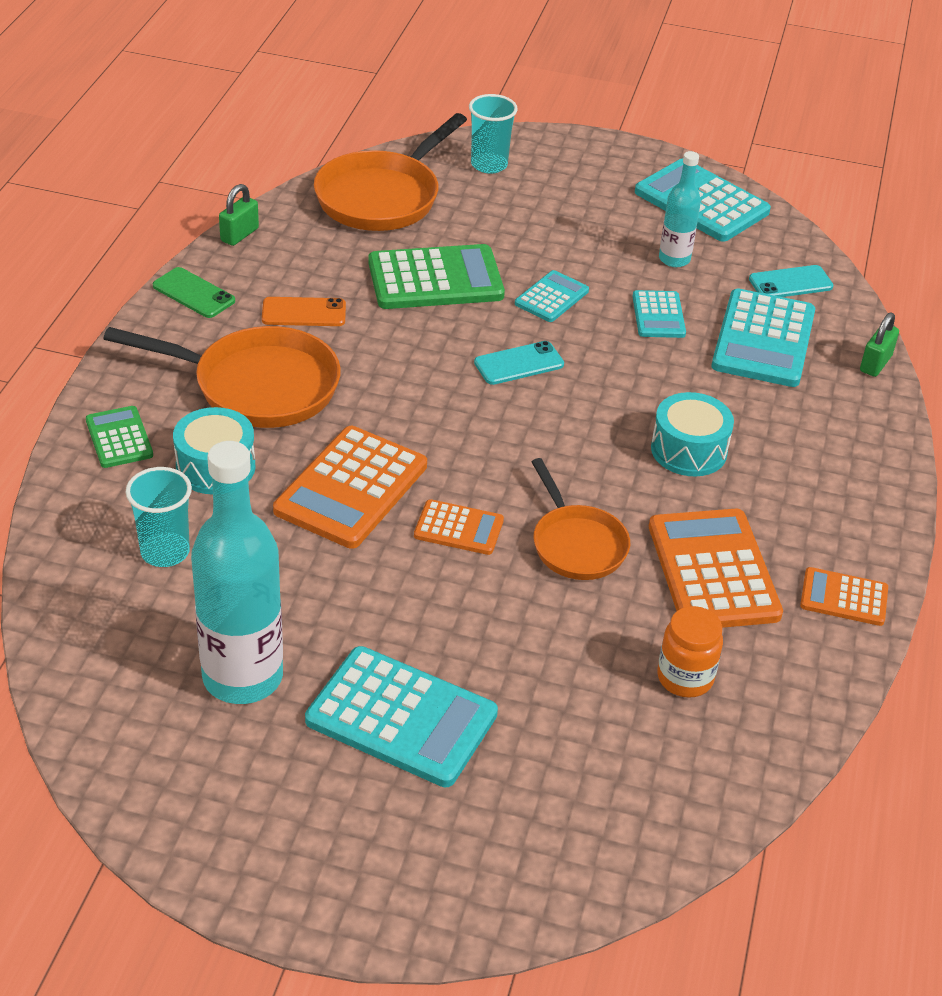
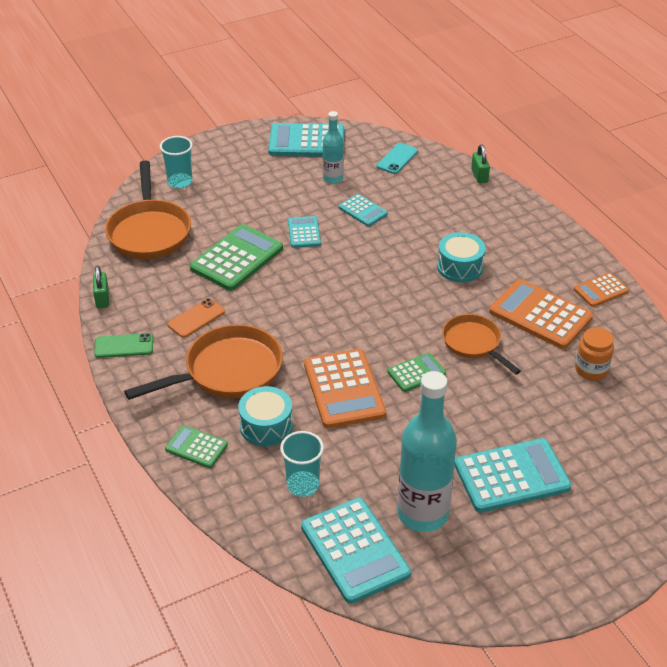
camera: 40 degrees left, 0 degrees up
orange calculator [414,499,504,555] -> green calculator [387,353,446,392]
turquoise phone [474,341,564,385] -> none
orange pan [531,458,630,580] -> orange pan turned 150 degrees counterclockwise [442,314,521,374]
turquoise calculator [712,288,815,387] -> turquoise calculator moved to [301,498,411,604]

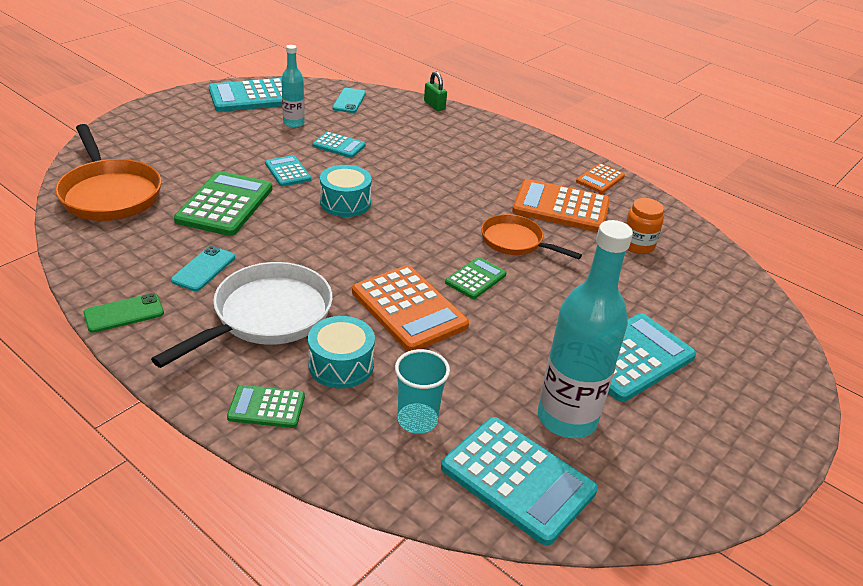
camera: 25 degrees left, 5 degrees down
green padlock [93,265,109,308] -> none
orange pan [124,324,283,400] -> white pan [151,262,333,368]
turquoise cup [160,136,193,188] -> none
orange phone [167,298,225,338] -> turquoise phone [171,246,235,291]
turquoise drum [437,232,486,282] -> turquoise drum moved to [320,165,372,217]

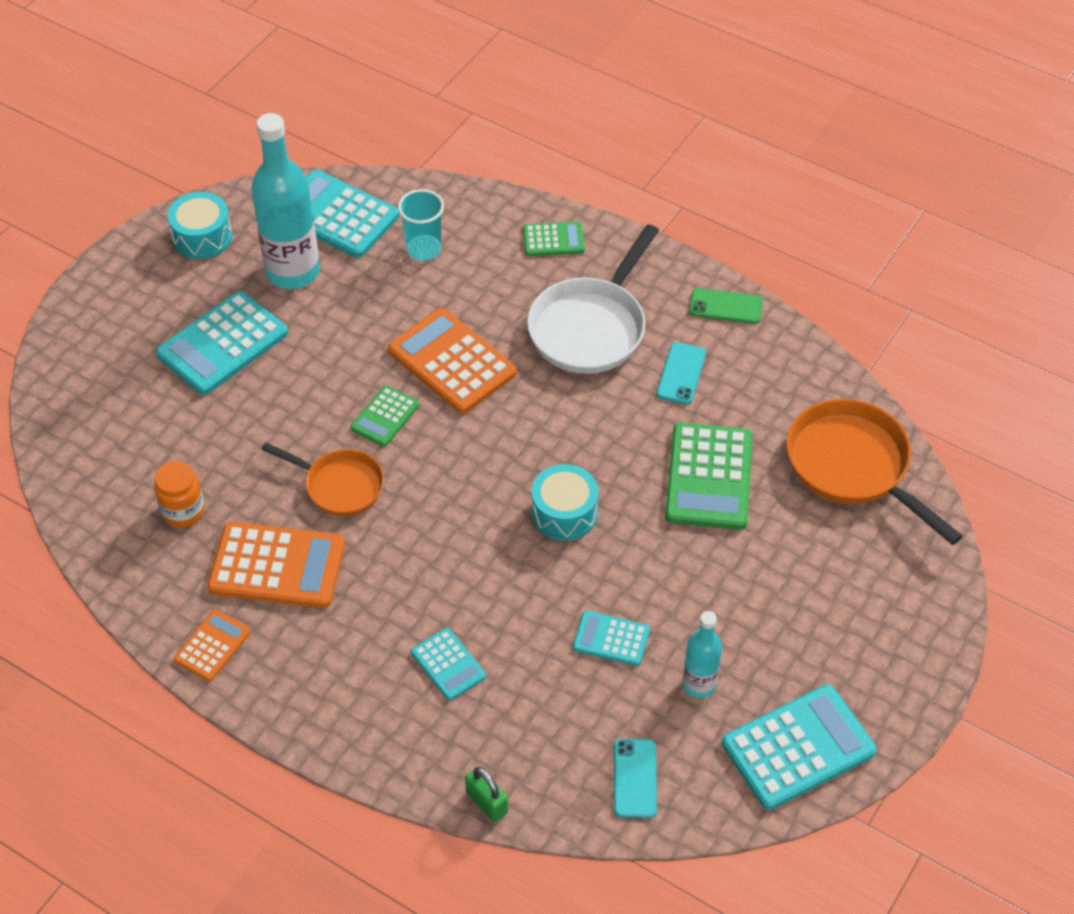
camera: 175 degrees right, 15 degrees up
green phone [83,293,164,333] -> green phone turned 45 degrees clockwise [689,288,763,324]
turquoise calculator [265,155,311,186] -> turquoise calculator moved to [411,628,486,701]
turquoise drum [308,316,375,388] -> turquoise drum moved to [167,192,232,259]

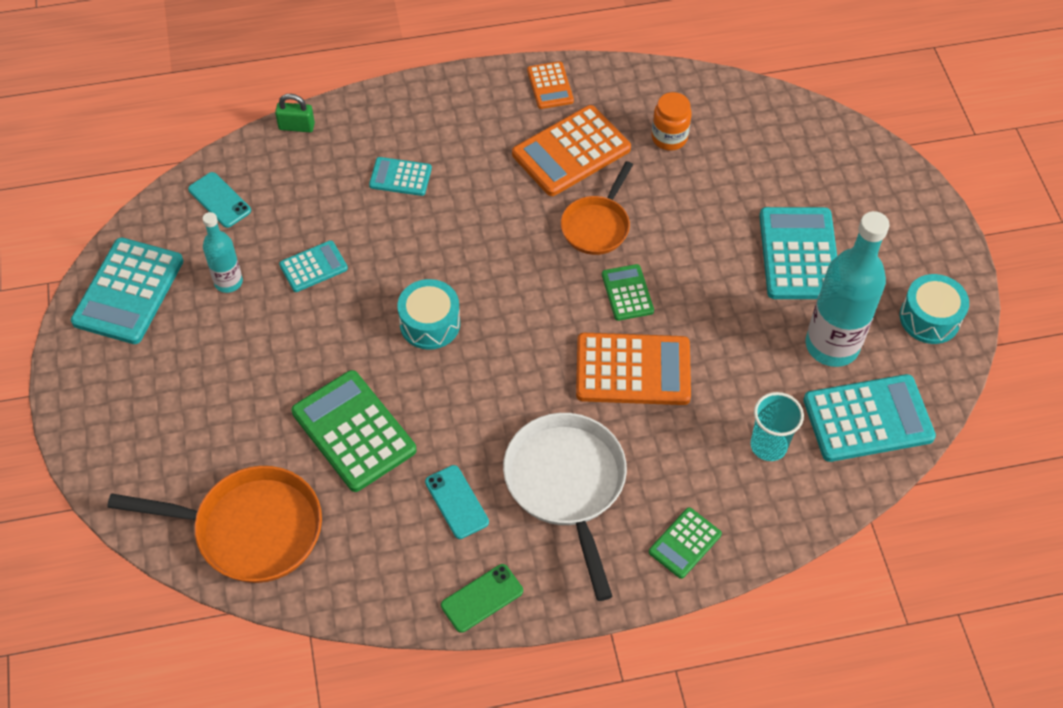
camera: 135 degrees right, 5 degrees up
orange pan [261,442,384,516] -> orange pan turned 45 degrees counterclockwise [561,161,633,255]

